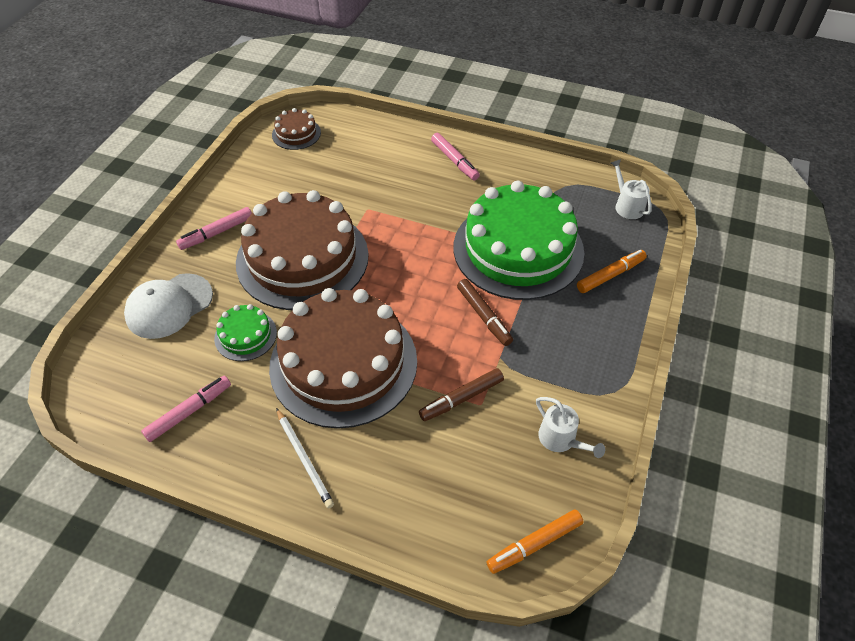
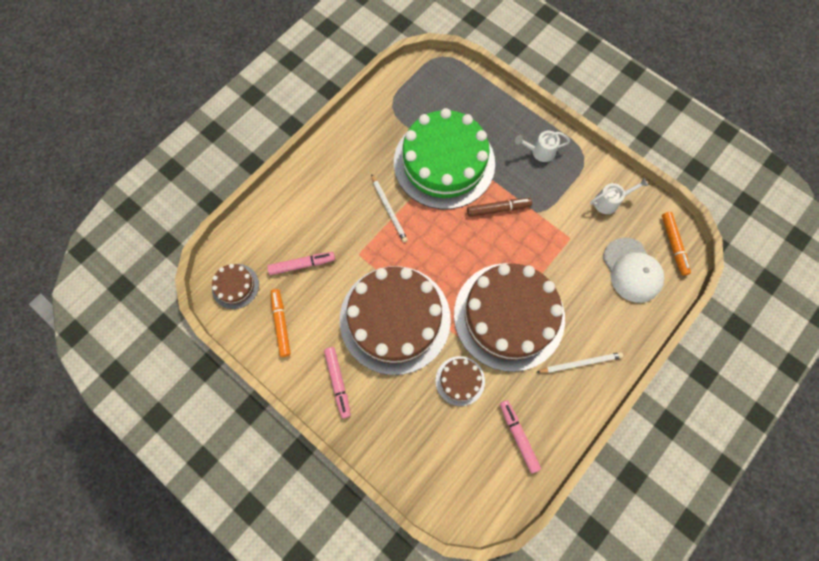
camera: 70 degrees left, 20 degrees up
white cap [124,273,213,339] -> white cap moved to [603,238,664,303]
green cake [214,304,277,361] -> brown cake [436,356,485,406]
brown marker [419,368,504,421] -> none
pink marker [431,133,480,180] -> pink marker moved to [267,252,335,275]
orange marker [577,250,647,293] -> orange marker moved to [271,289,291,357]
white watering can [611,159,652,219] -> white watering can moved to [515,131,570,162]
none -> white pencil [371,174,408,243]

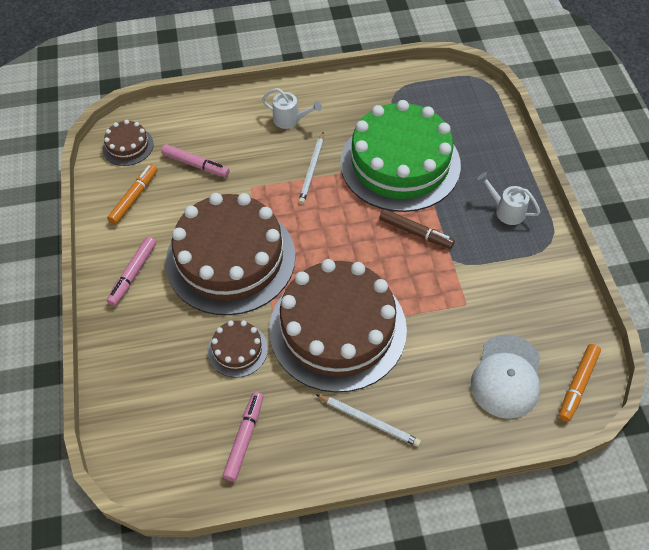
camera: 40 degrees right, 15 degrees down
white watering can [590,178,648,214] -> white watering can moved to [262,88,322,129]

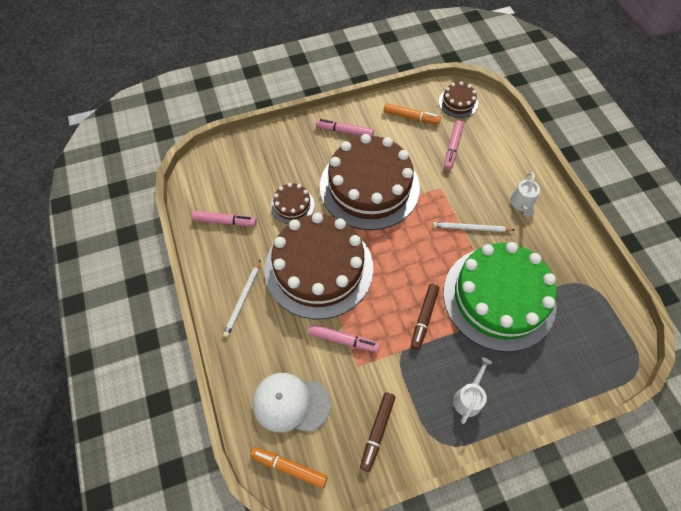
camera: 80 degrees right, 5 degrees up
none -> pink marker [309,324,380,352]
none -> brown marker [360,392,395,472]

